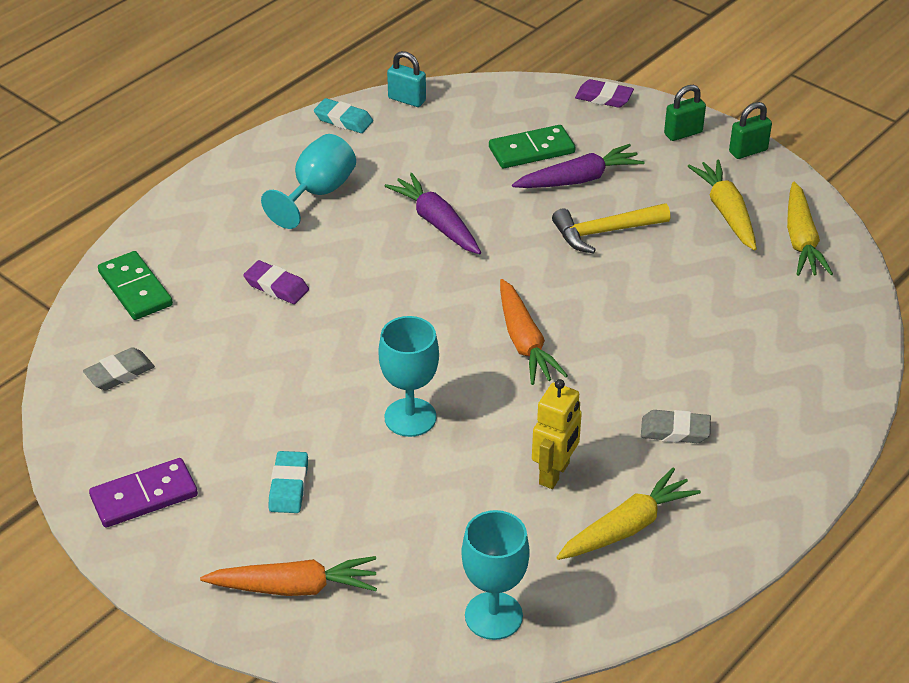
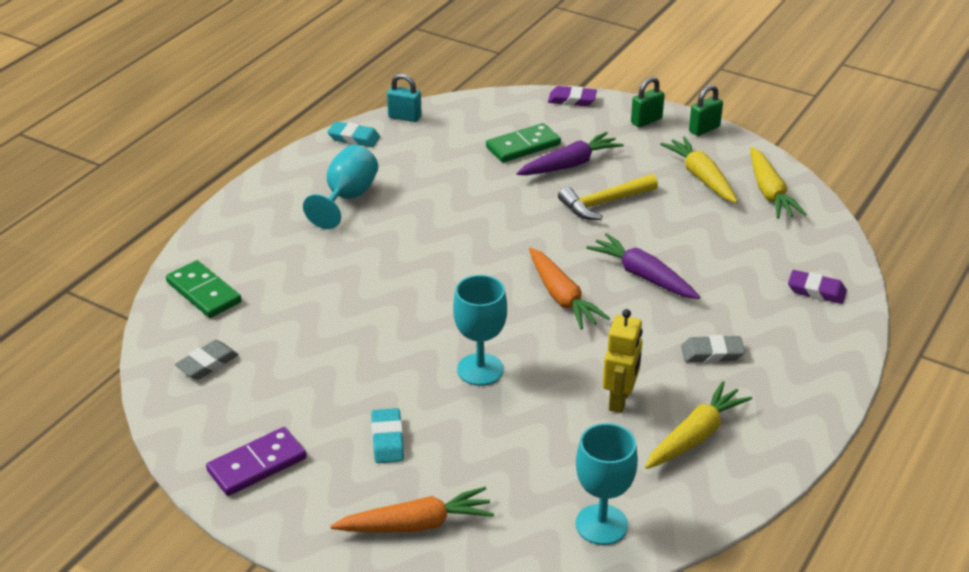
camera: 10 degrees left, 5 degrees down
purple eraser [243,260,309,304] -> purple eraser moved to [788,270,847,304]
purple carrot [384,173,481,254] -> purple carrot moved to [587,233,700,299]

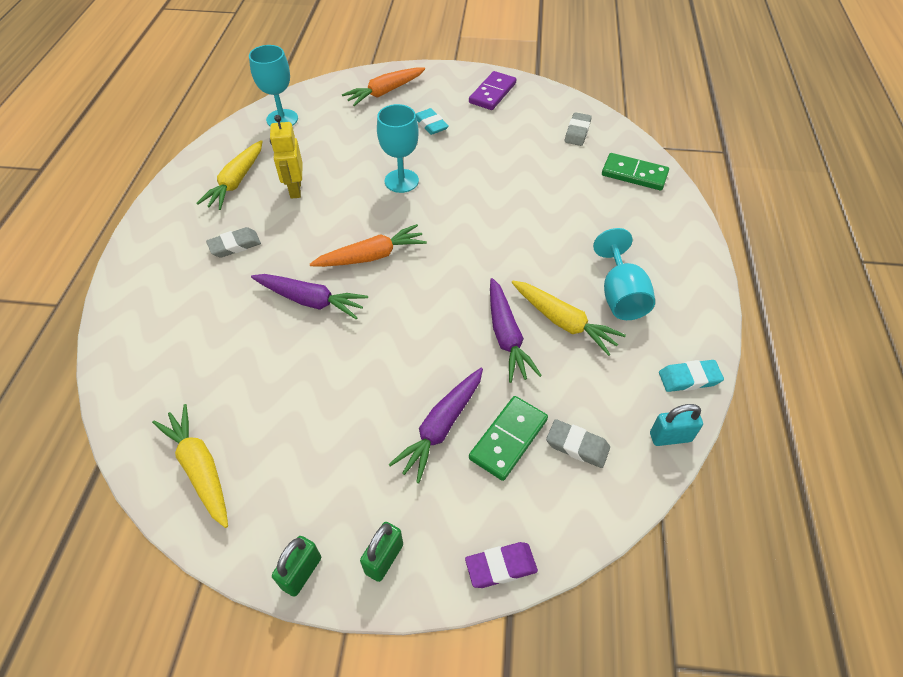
camera: 155 degrees right, 15 degrees up
orange carrot [529,248,610,329] -> orange carrot turned 120 degrees clockwise [310,224,427,267]
yellow hammer [558,174,658,220] -> none
yellow carrot [660,136,738,203] -> yellow carrot moved to [511,281,626,356]
purple eraser [788,270,847,304] -> none
none -> purple carrot [490,278,542,383]
none -> grey eraser [546,419,610,468]

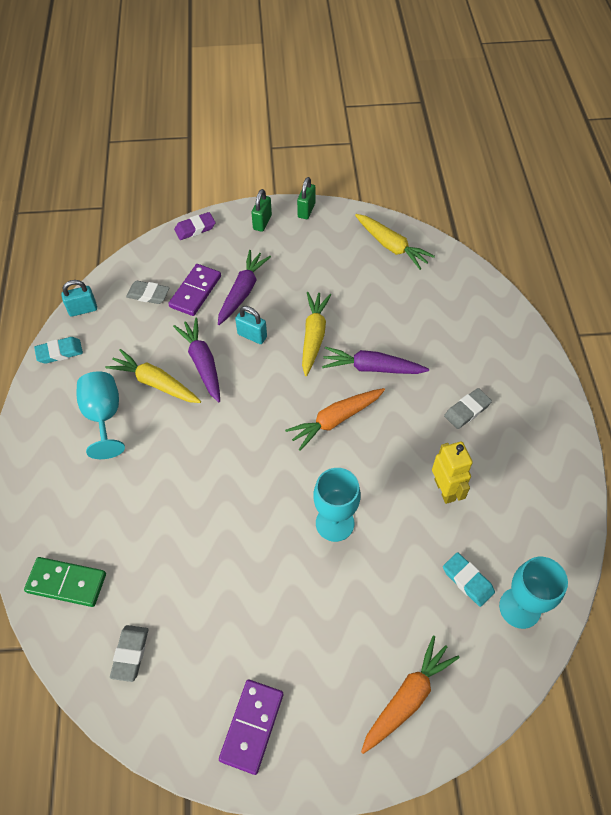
camera: 170 degrees right, 5 degrees up
yellow carrot [196,140,263,210] -> yellow carrot moved to [302,292,331,376]
turquoise eraser [416,108,449,135] -> turquoise eraser moved to [443,552,495,607]
green domino [469,396,548,481] -> purple domino [168,264,221,316]
none -> turquoise padlock [235,306,267,344]

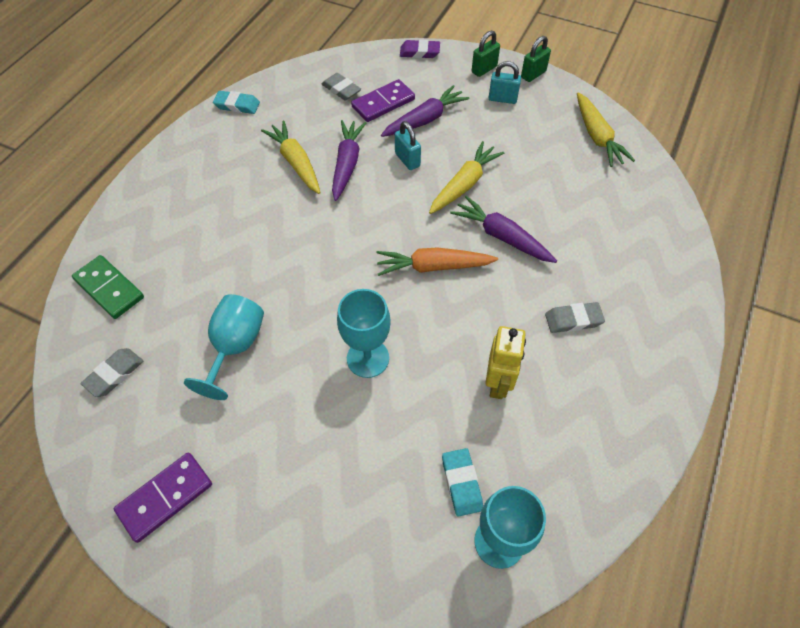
camera: 30 degrees right, 0 degrees up
turquoise padlock [61,280,97,317] -> turquoise padlock moved to [488,61,521,104]
turquoise goblet [76,371,125,459] -> turquoise goblet moved to [184,294,264,400]
orange carrot [361,635,460,754] -> none

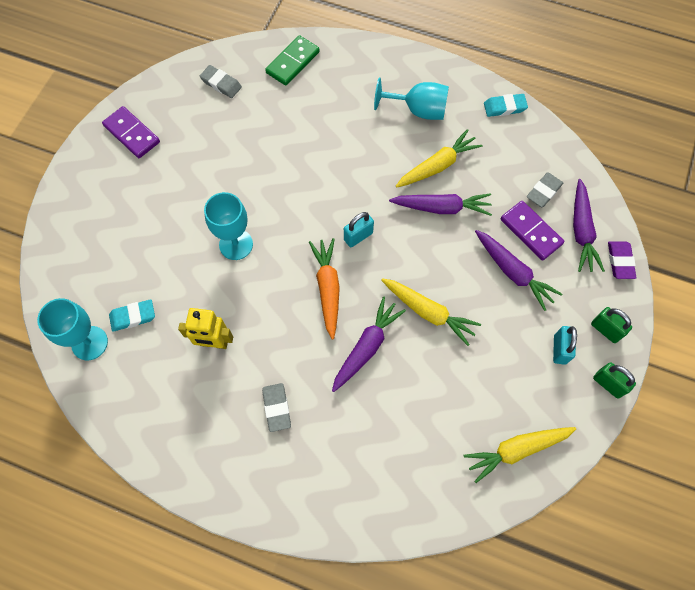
camera: 85 degrees right, 10 degrees up
turquoise goblet [184,294,264,400] -> turquoise goblet moved to [374,78,449,120]
turquoise eraser [213,91,260,114] -> turquoise eraser turned 75 degrees clockwise [484,94,528,117]
turquoise padlock [395,121,421,170] -> turquoise padlock moved to [344,212,374,247]
none -> purple carrot [573,179,605,272]

